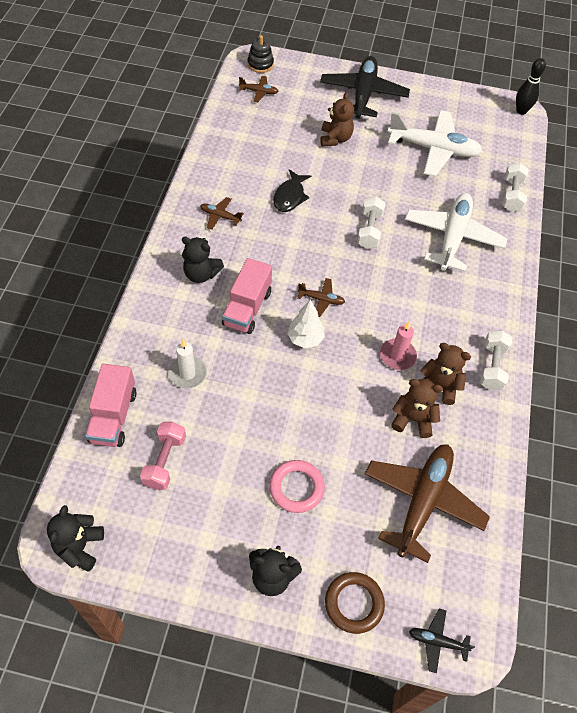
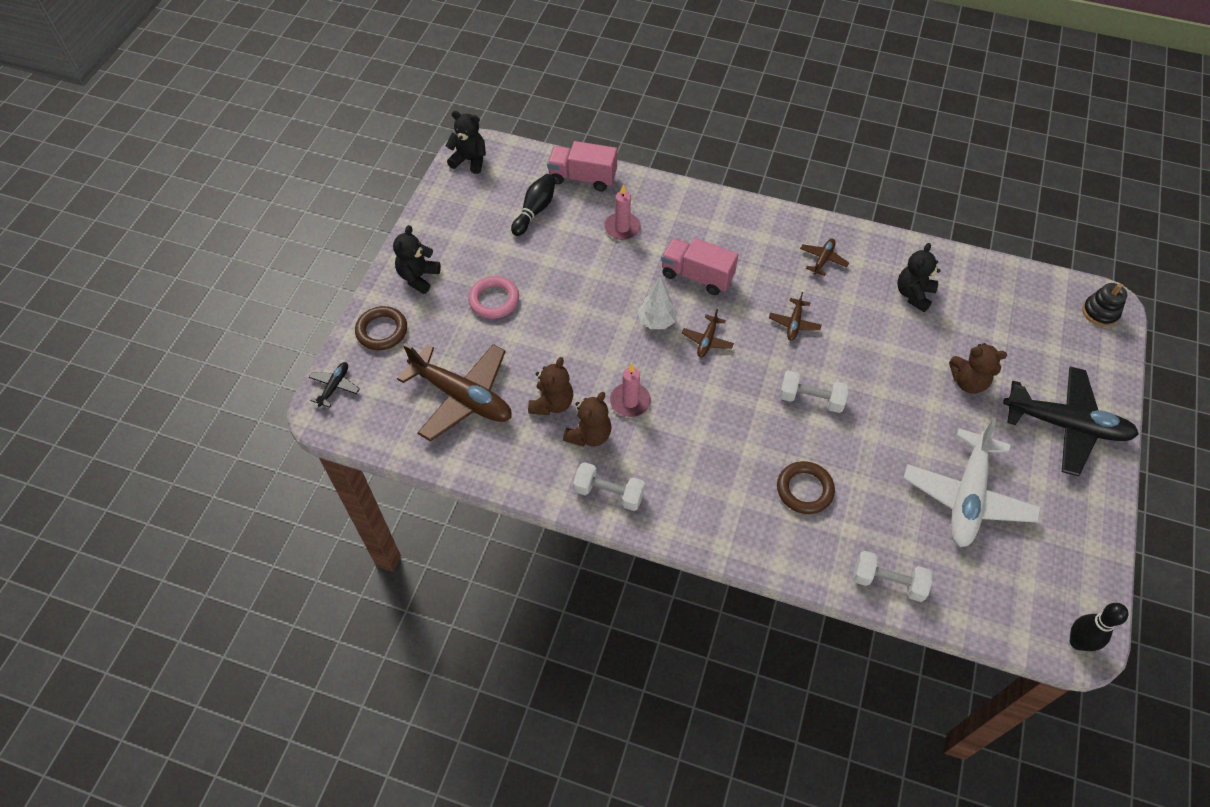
camera: 100 degrees right, 0 degrees up
pink dumbbell [140,422,186,490] -> black bowling pin [511,174,556,236]
white candle [168,339,207,389] -> pink candle [604,184,641,240]
black teddy bear [182,237,224,283] -> black teddy bear moved to [897,243,940,312]
brown plane [239,76,279,102] -> brown plane moved to [769,292,822,340]
black fish [273,169,311,212] -> none
white plane [405,193,507,272] -> brown ring [777,461,835,514]

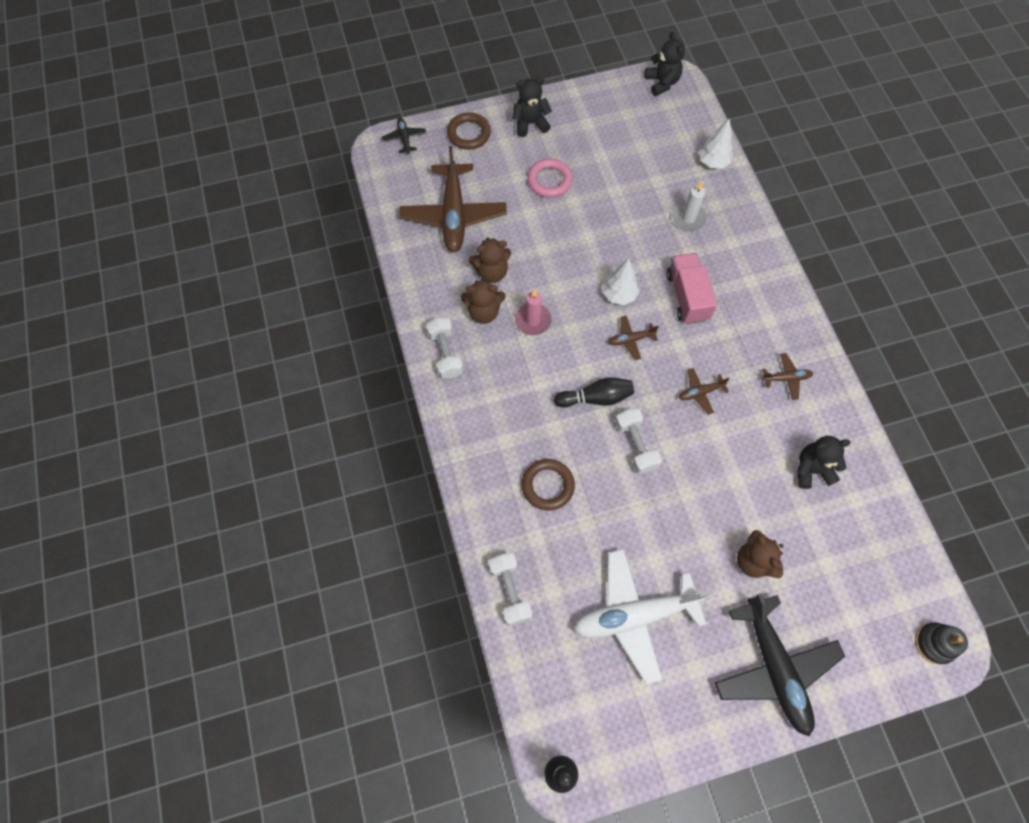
camera: 55 degrees right, 10 degrees up
black plane [309,362,360,408] -> black plane turned 90 degrees counterclockwise [382,118,426,154]
black bowling pin [511,174,556,236] -> black bowling pin moved to [554,377,634,408]
pink truck [547,141,617,192] -> white tree [699,119,733,169]
pink candle [604,184,641,240] -> white candle [672,181,707,231]

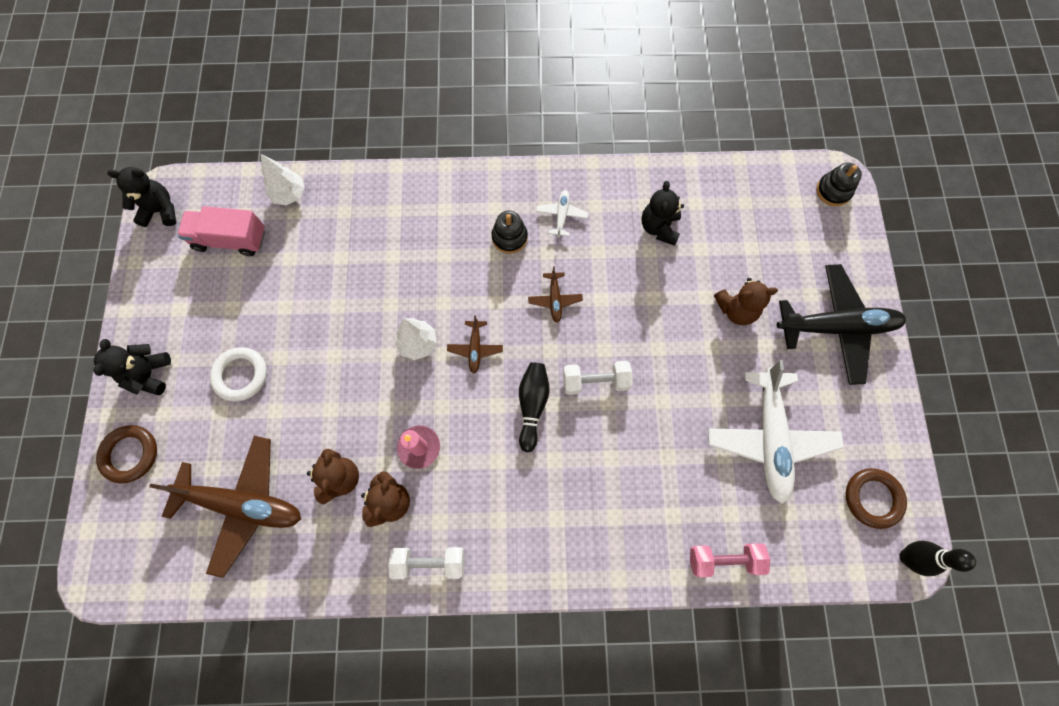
camera: 75 degrees left, 5 degrees up
black plane [382,118,426,154] -> none
white dumbbell [489,553,532,625] -> pink dumbbell [690,543,770,577]
brown ring [522,459,575,510] -> brown ring moved to [846,468,907,529]
pink ring [527,159,573,197] -> white ring [210,347,267,401]
pink truck [666,253,717,324] -> pink truck moved to [177,206,265,256]
white candle [672,181,707,231] -> none
brown plane [762,353,813,400] -> white plane [536,190,588,238]
none -> black stacking toy [491,210,528,254]

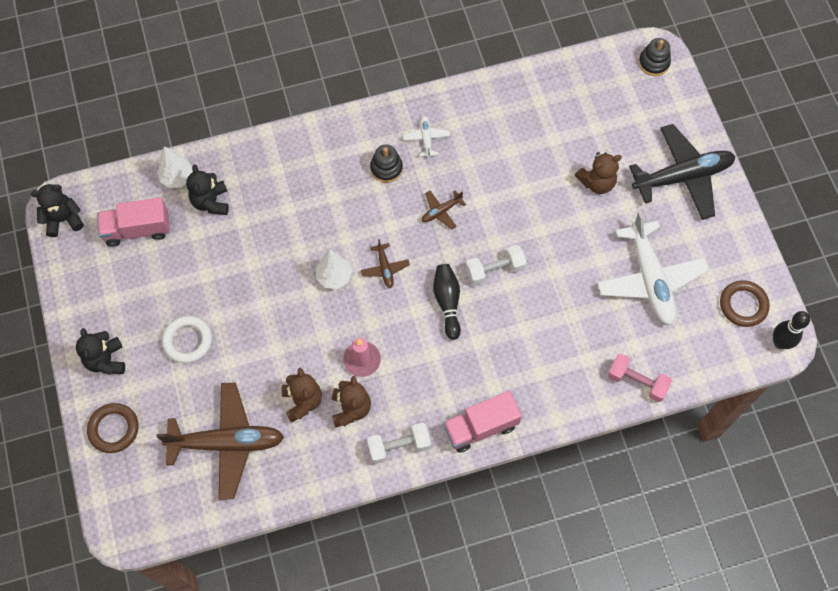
camera: 15 degrees left, 5 degrees down
brown plane [528,266,583,323] -> brown plane turned 75 degrees clockwise [422,190,466,230]
black teddy bear [642,181,684,246] -> black teddy bear moved to [186,164,229,215]
pink dumbbell [690,543,770,577] -> pink dumbbell turned 45 degrees clockwise [608,354,672,402]
none -> pink truck [443,391,522,453]

